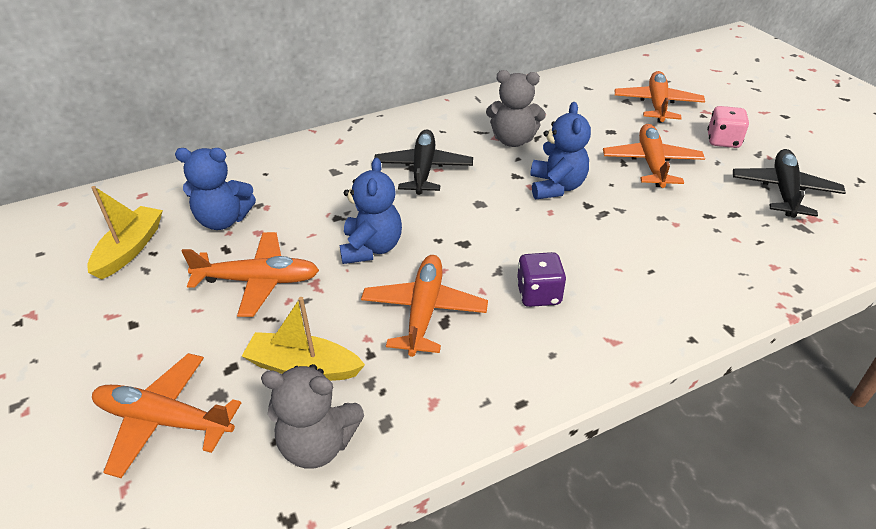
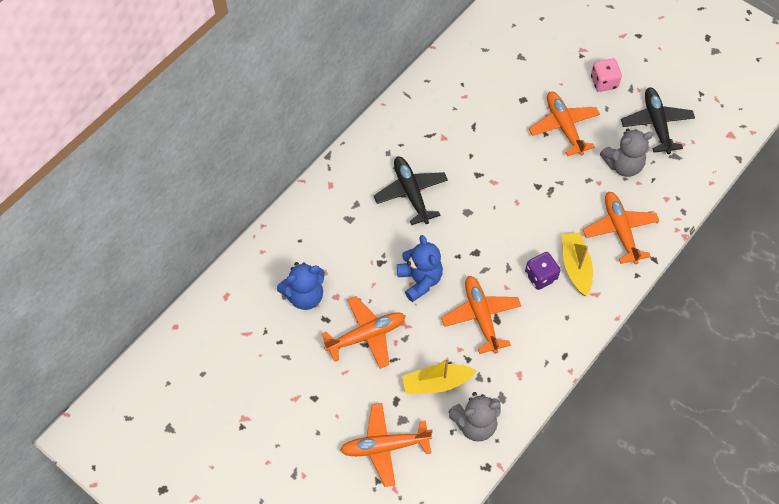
camera: 25 degrees left, 20 degrees up
yellow boat [87,186,163,279] -> yellow boat moved to [562,232,593,296]
grey teddy bear [486,70,546,147] -> grey teddy bear moved to [600,129,653,177]
blue teddy bear [530,102,591,199] -> none
orange plane [615,71,705,123] -> orange plane moved to [583,192,659,264]

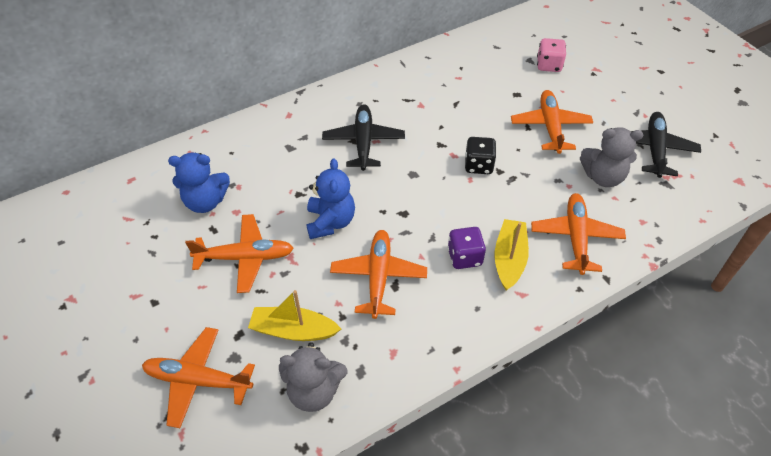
camera: 20 degrees right, 10 degrees down
pink dice [591,59,622,92] -> pink dice moved to [537,38,566,72]
none -> black dice [465,137,496,174]

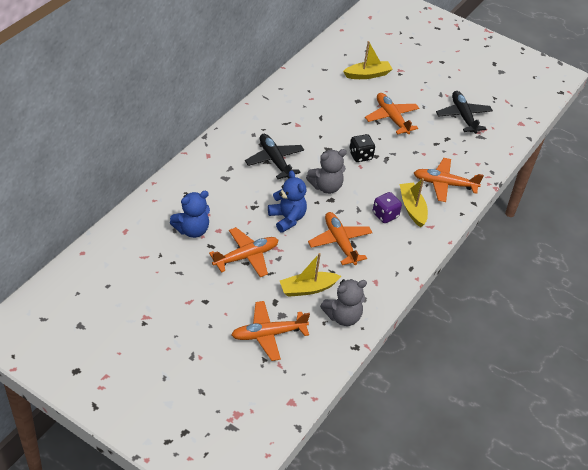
camera: 30 degrees left, 5 degrees down
orange plane [531,193,626,275] -> orange plane turned 60 degrees counterclockwise [414,158,484,202]
pink dice [537,38,566,72] -> yellow boat [343,41,392,79]
grey teddy bear [580,127,643,187] -> grey teddy bear moved to [306,149,347,194]

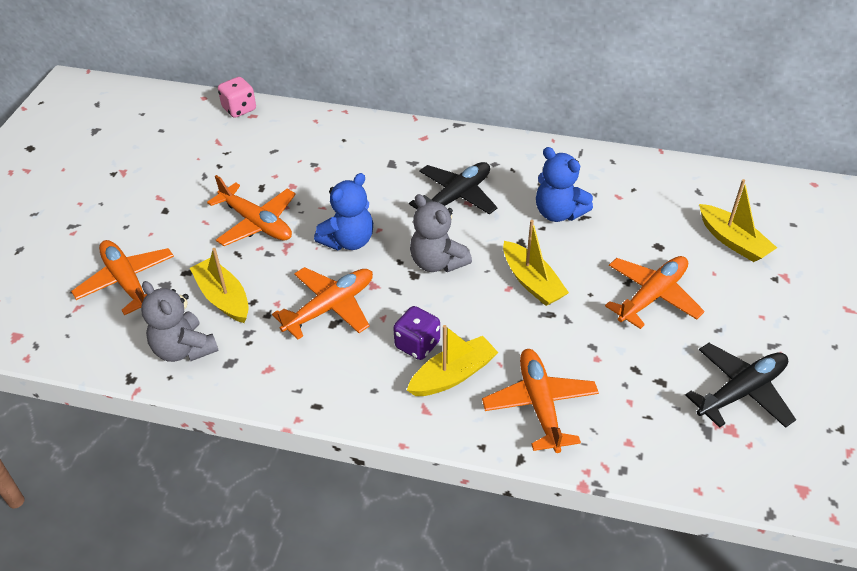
camera: 75 degrees right, 0 degrees up
blue teddy bear [170,191,210,238] -> blue teddy bear moved to [536,147,593,222]
black dice [349,134,375,162] -> yellow boat [503,220,569,306]
none -> pink dice [218,77,256,118]

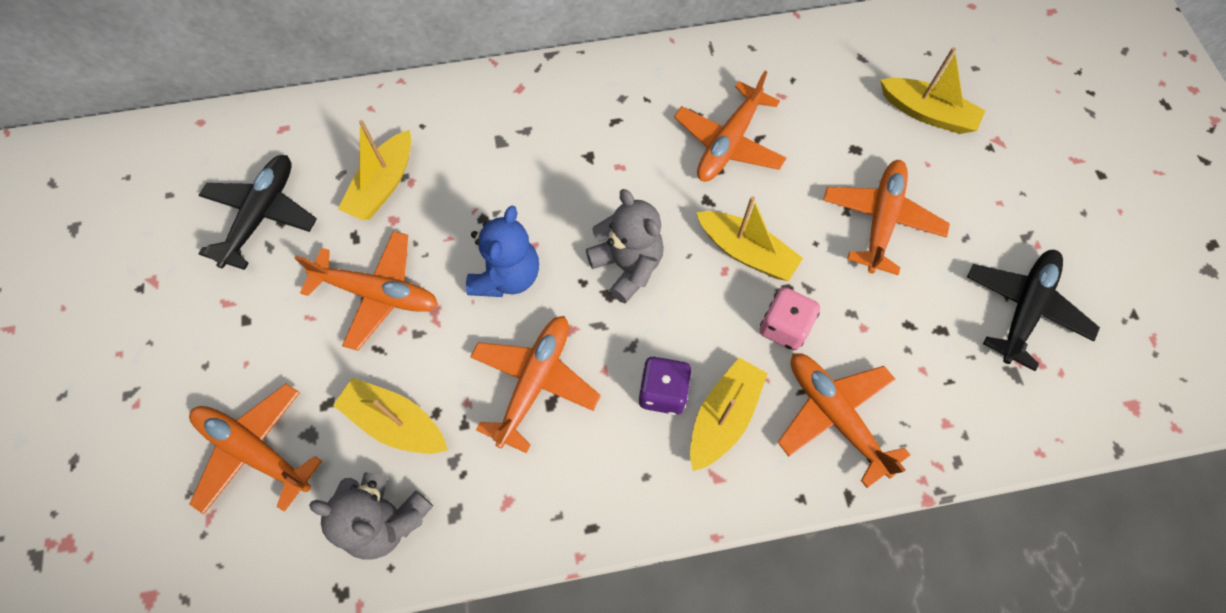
camera: 25 degrees left, 20 degrees up
pink dice [218,77,256,118] -> pink dice moved to [759,287,820,350]
black plane [409,162,497,215] -> black plane moved to [198,155,317,270]
grey teddy bear [410,194,472,272] -> grey teddy bear turned 150 degrees counterclockwise [586,189,664,303]
blue teddy bear [536,147,593,222] -> orange plane [674,71,786,181]
none -> yellow boat [338,120,411,220]

